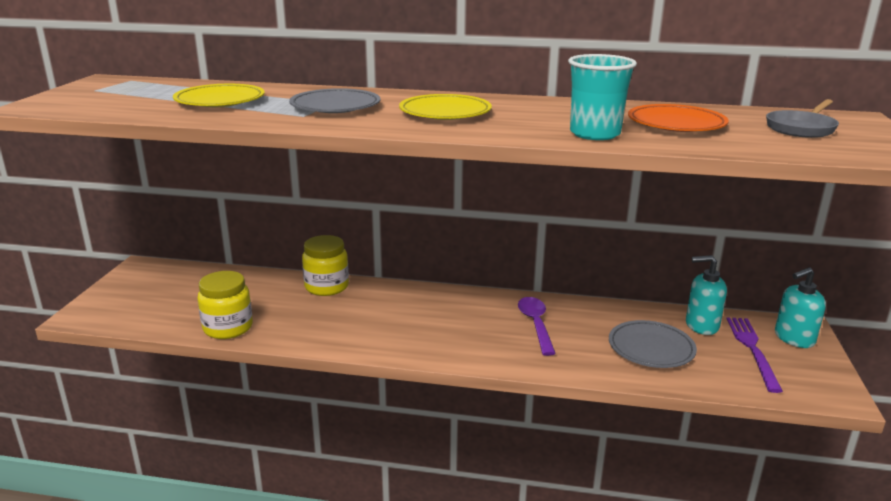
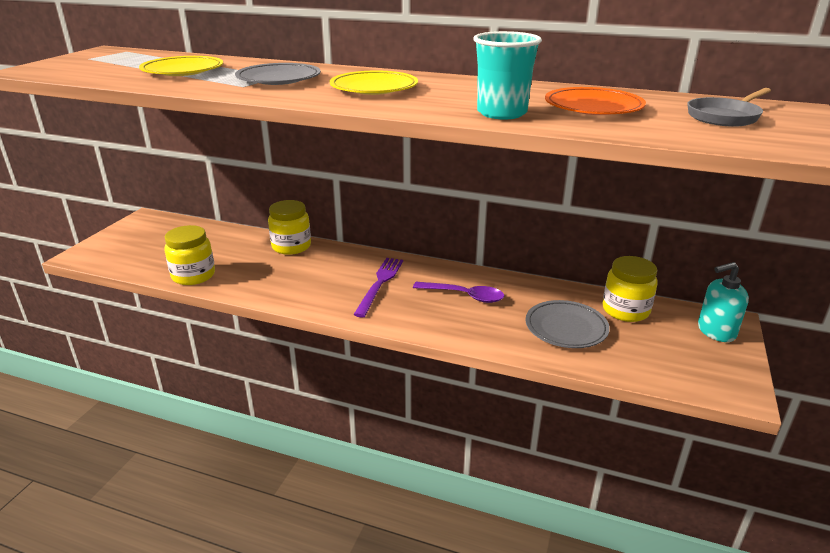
camera: 10 degrees right, 5 degrees up
purple spoon [518,297,556,356] -> purple spoon turned 105 degrees clockwise [413,282,504,303]
turquoise soap dispenser [686,255,727,335] -> yellow jar [602,256,658,322]
purple fork [727,317,783,393] -> purple fork moved to [353,258,403,317]

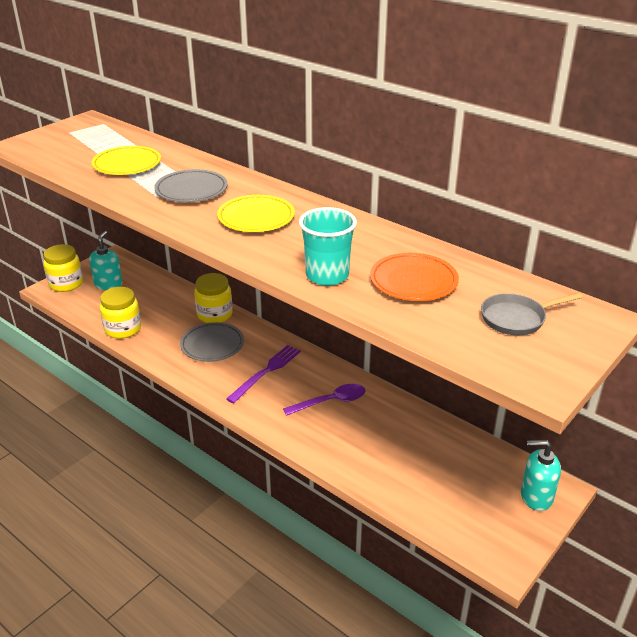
camera: 20 degrees right, 5 degrees up
purple spoon [413,282,504,303] -> purple spoon turned 60 degrees counterclockwise [283,384,365,416]
grey plate [525,300,610,348] -> grey plate moved to [180,322,244,362]
yellow jar [602,256,658,322] -> yellow jar moved to [43,244,83,292]
none -> turquoise soap dispenser [89,231,123,290]

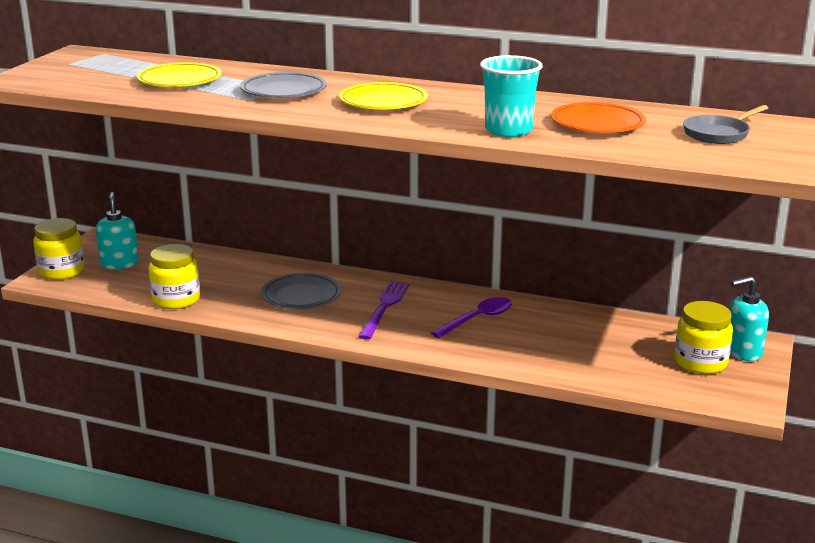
camera: 20 degrees left, 10 degrees down
yellow jar [194,273,233,323] -> yellow jar moved to [674,301,733,374]

